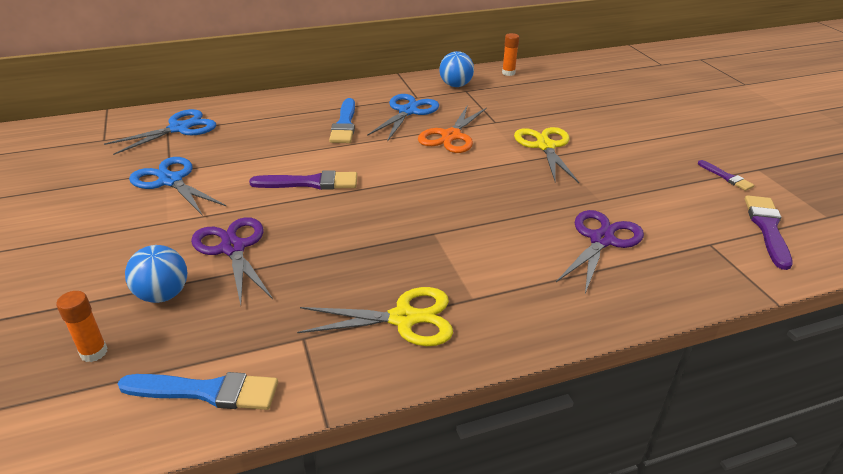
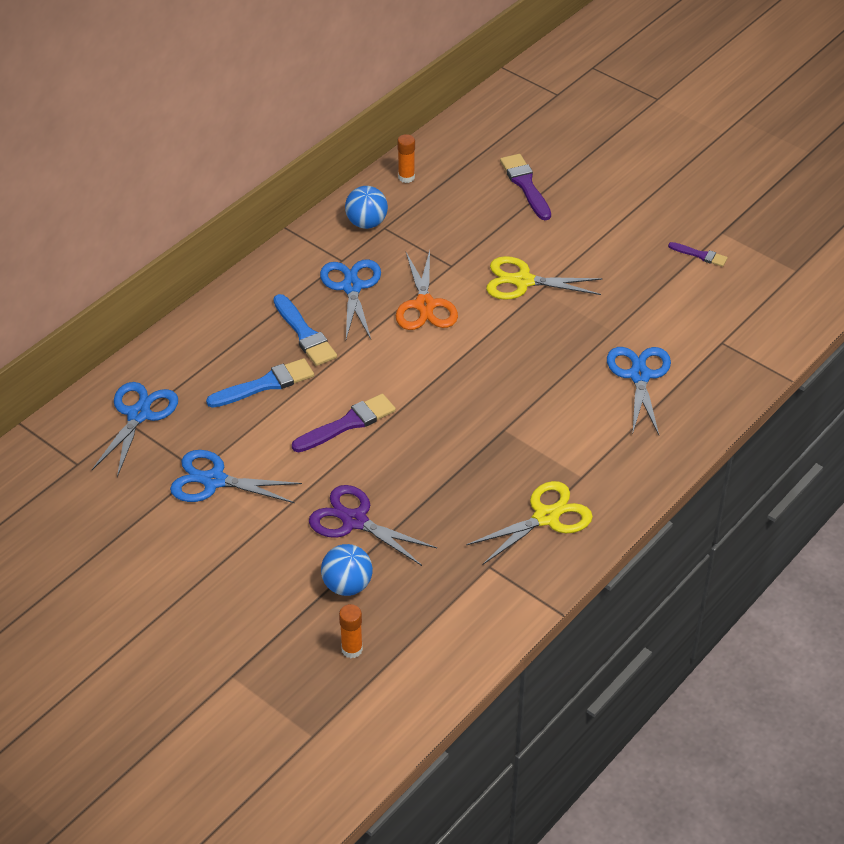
camera: 30 degrees left, 10 degrees up
blue brush [118,372,278,410] -> blue brush moved to [206,358,314,408]
yellow scissors [514,127,579,183] -> yellow scissors turned 45 degrees counterclockwise [486,256,603,300]
purple scissors [556,210,644,294] -> blue scissors [607,347,671,435]
purple brush [745,195,792,270] -> purple brush moved to [500,154,551,220]

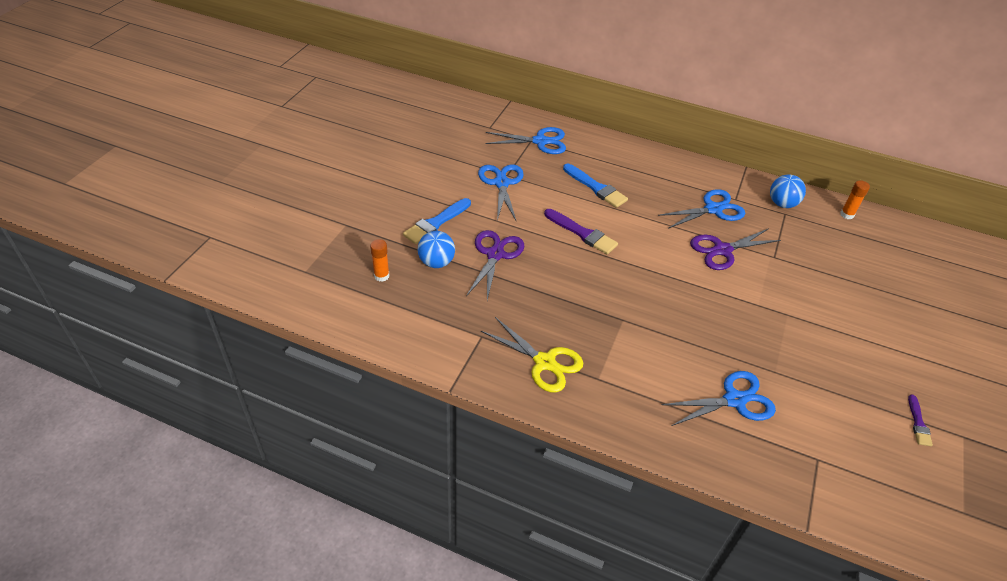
camera: 70 degrees right, 0 degrees up
blue brush [273,294,337,366] -> blue brush moved to [403,198,471,244]
orange scissors [396,250,458,330] -> purple scissors [690,228,781,270]
yellow scissors [486,256,603,300] -> none
purple brush [500,154,551,220] -> none

